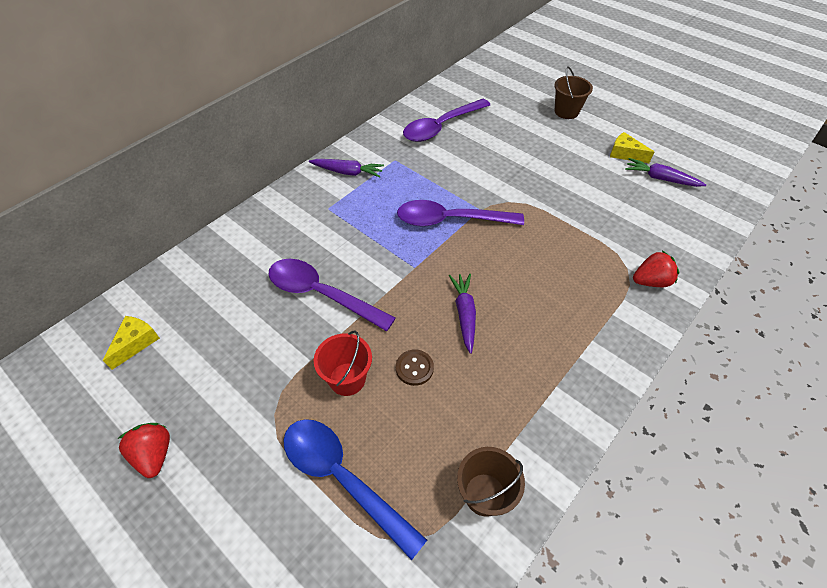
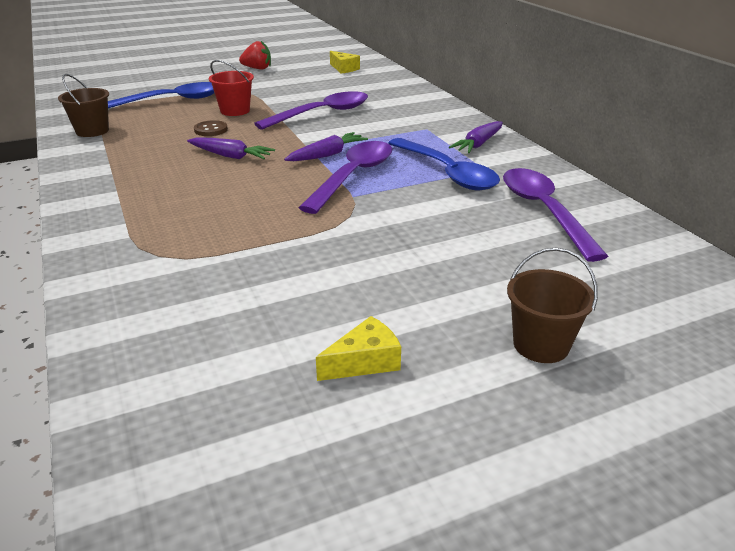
camera: 115 degrees right, 20 degrees down
purple carrot [625,158,706,187] -> purple carrot moved to [284,132,368,161]
red strawberry [633,251,679,287] -> none
none -> blue spoon [388,138,500,190]

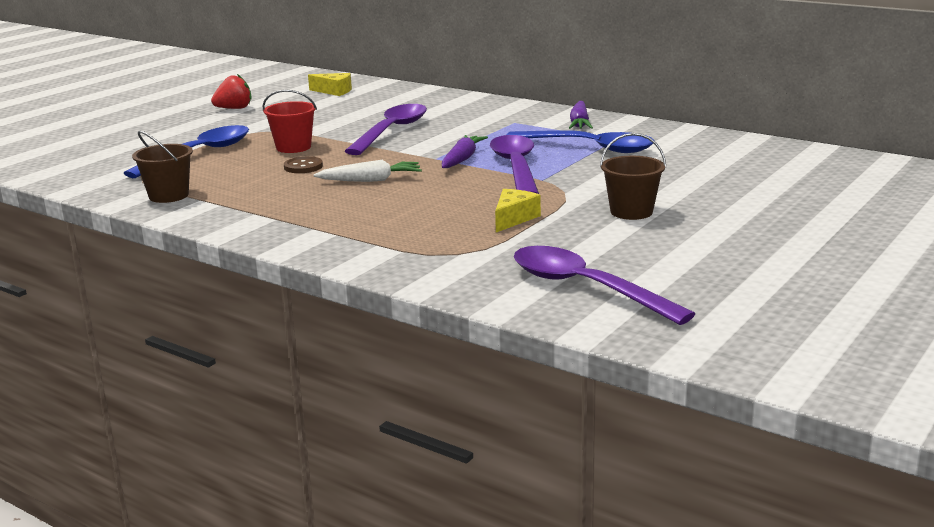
camera: 30 degrees left, 10 degrees down
purple carrot [187,138,275,159] -> white carrot [314,160,422,182]
yellow cheese [316,316,401,381] -> yellow cheese moved to [495,189,541,232]
purple spoon [503,168,608,262] -> purple spoon moved to [514,246,695,325]
brown bucket [507,248,598,363] -> brown bucket moved to [600,133,666,220]

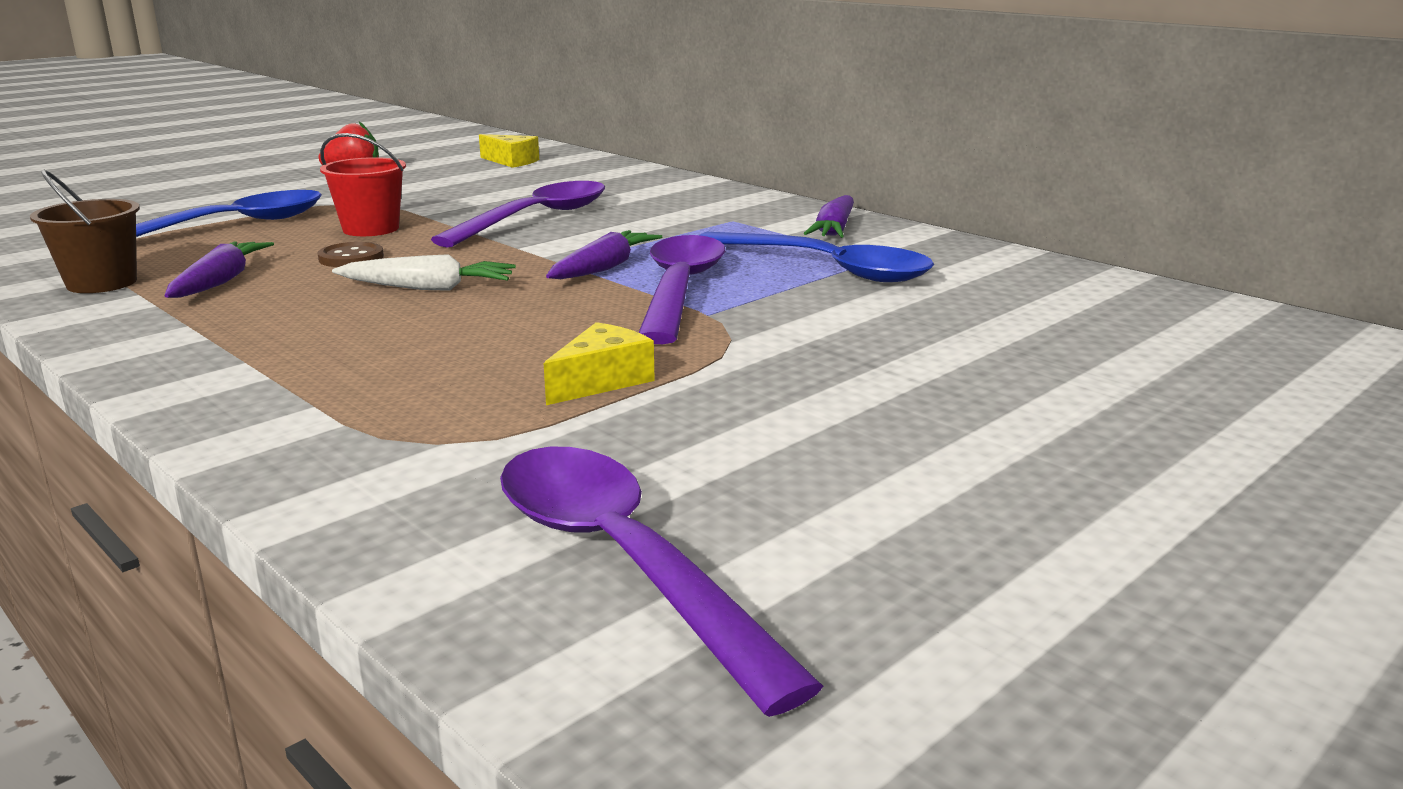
camera: 10 degrees right, 0 degrees up
brown bucket [600,133,666,220] -> none
none -> purple carrot [165,241,274,298]

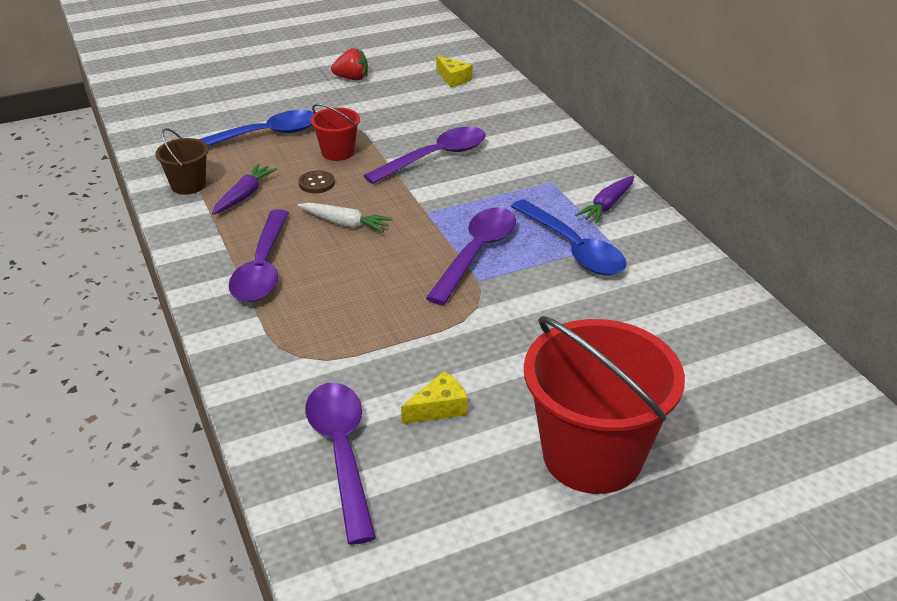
camera: 20 degrees right, 15 degrees up
yellow cheese [544,322,655,405] -> yellow cheese moved to [401,371,468,424]
purple carrot [546,230,662,279] -> none
none -> purple spoon [229,209,289,302]
none -> red bucket [524,316,685,494]

